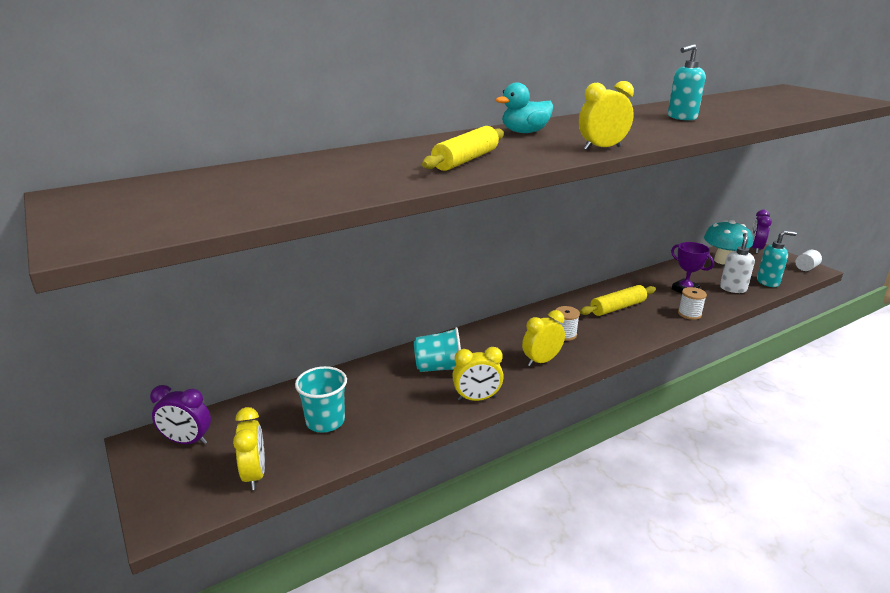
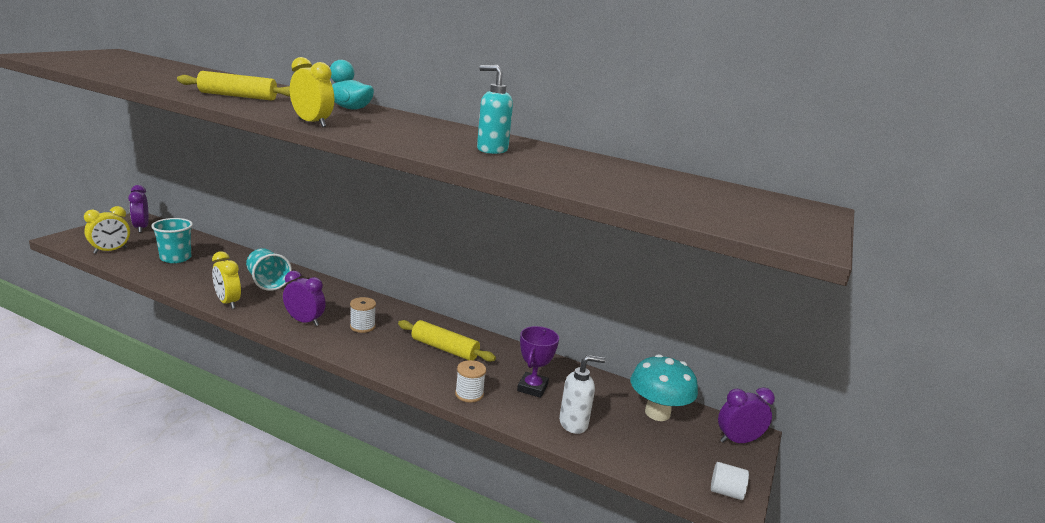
camera: 55 degrees right, 5 degrees down
yellow clock [522,310,565,367] -> purple clock [283,271,326,326]
turquoise soap dispenser [757,231,797,287] -> none

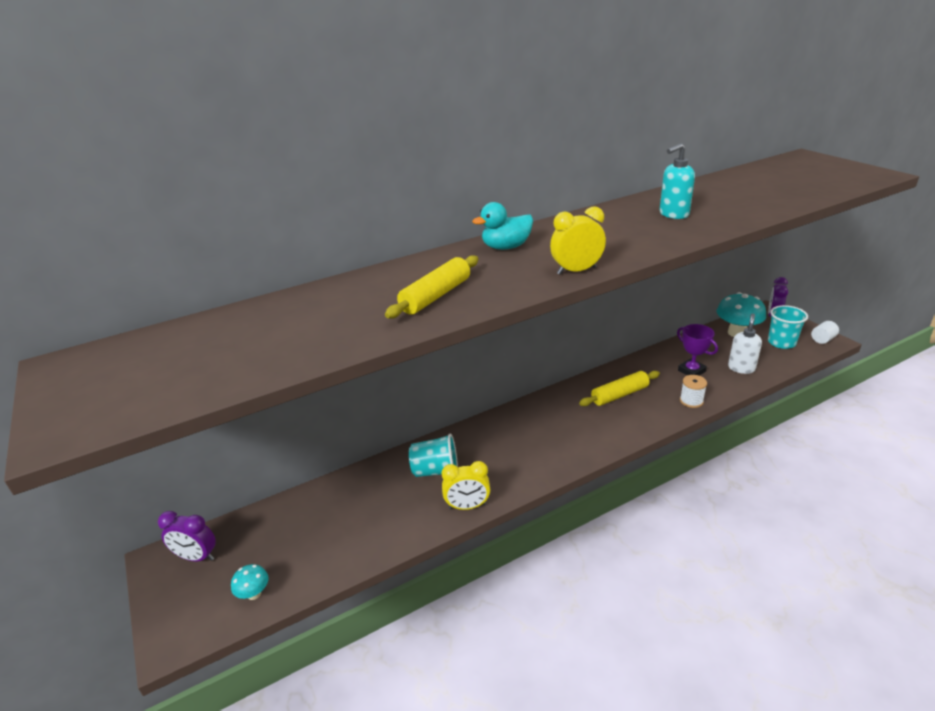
camera: 50 degrees left, 10 degrees up
yellow clock [84,206,130,254] -> turquoise mushroom [231,564,268,600]
turquoise cup [151,218,193,263] -> turquoise cup moved to [768,305,808,349]
purple clock [283,271,326,326] -> none
white spool [350,297,376,333] -> none

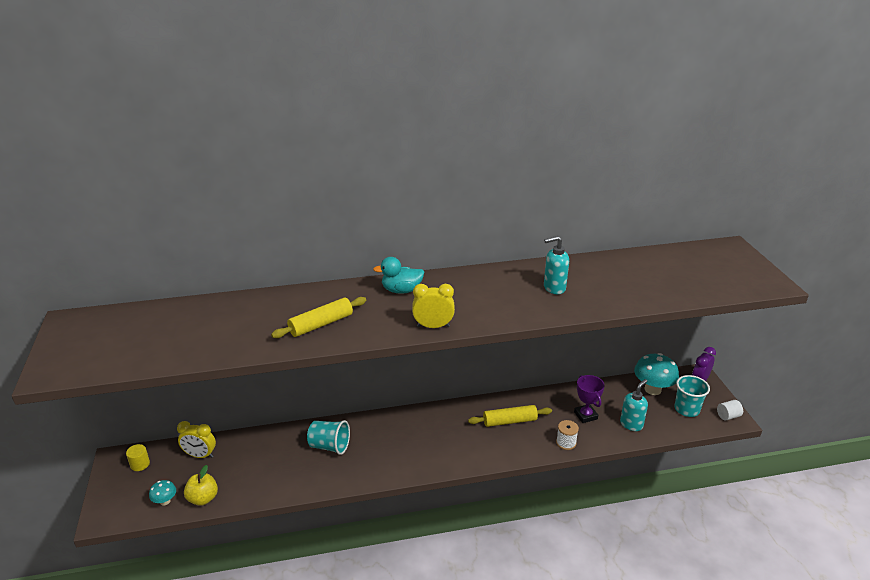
camera: 15 degrees right, 0 degrees up
purple clock [158,511,216,562] -> yellow cylinder [126,444,150,471]
yellow clock [442,461,490,510] -> yellow clock moved to [177,421,216,458]
white soap dispenser [728,314,762,374] -> turquoise soap dispenser [620,379,648,431]
none -> yellow apple [184,465,218,506]

